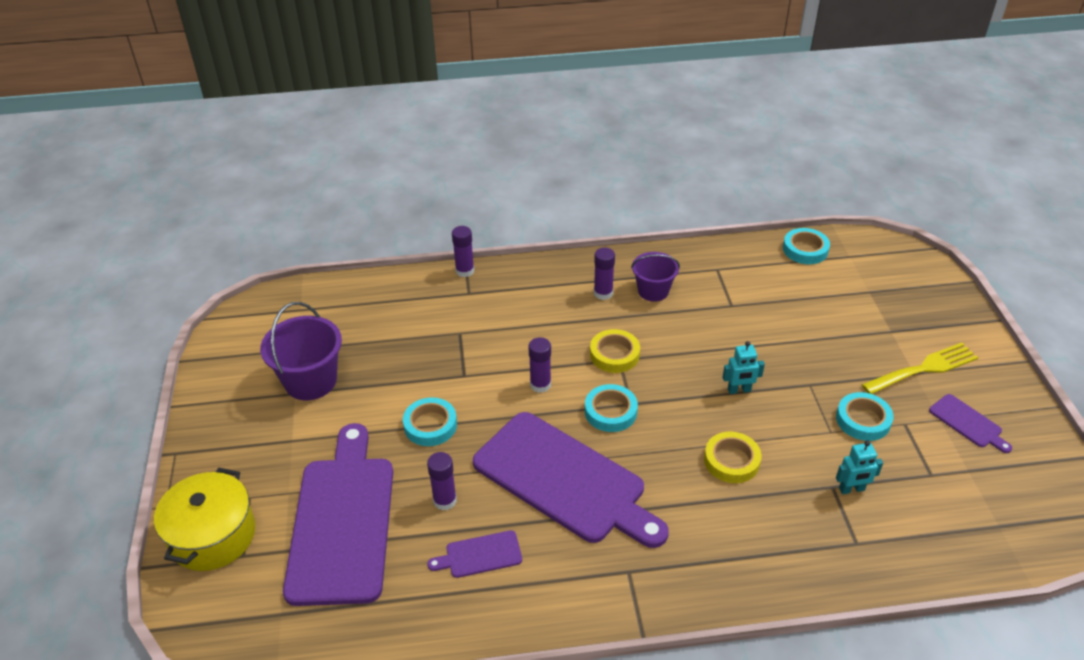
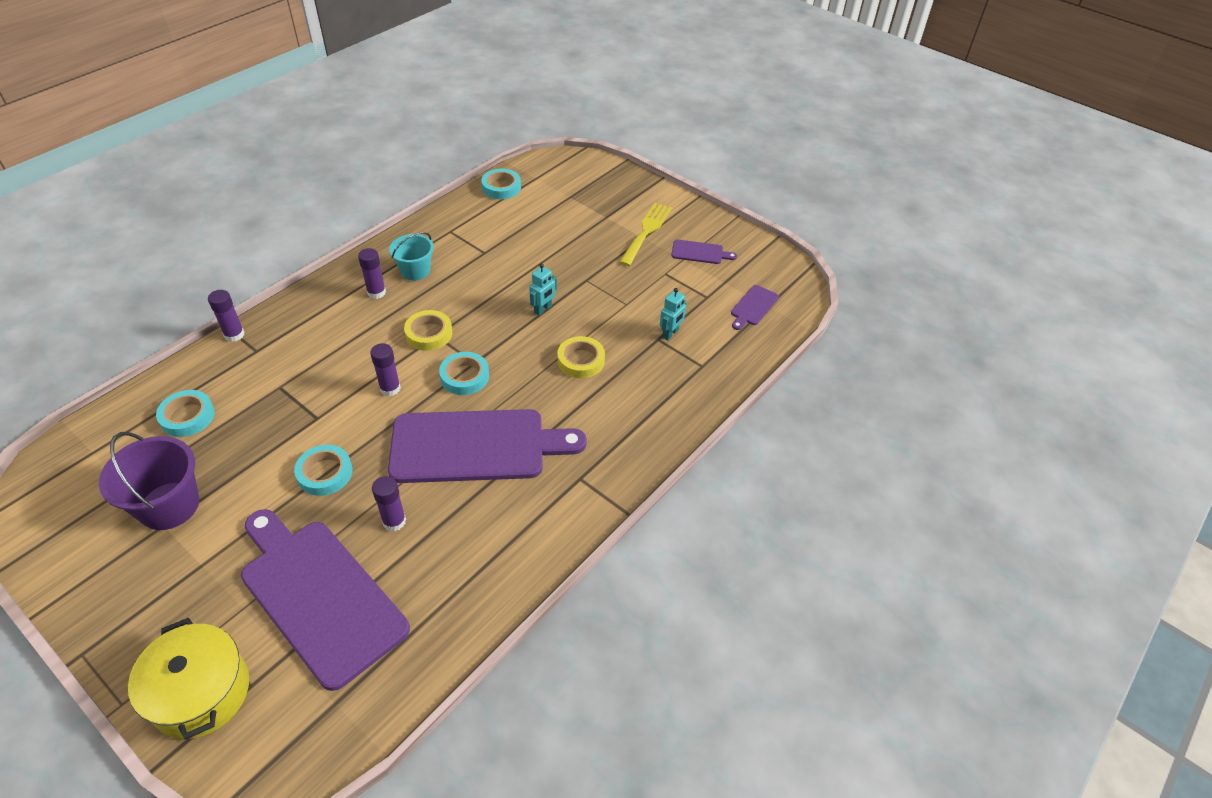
camera: 45 degrees left, 5 degrees up
purple cutting board [427,530,522,578] -> purple cutting board moved to [731,285,779,330]
purple bucket [631,252,680,302] -> turquoise bucket [389,232,434,281]
turquoise tape [836,392,893,441] -> turquoise tape moved to [156,390,215,437]

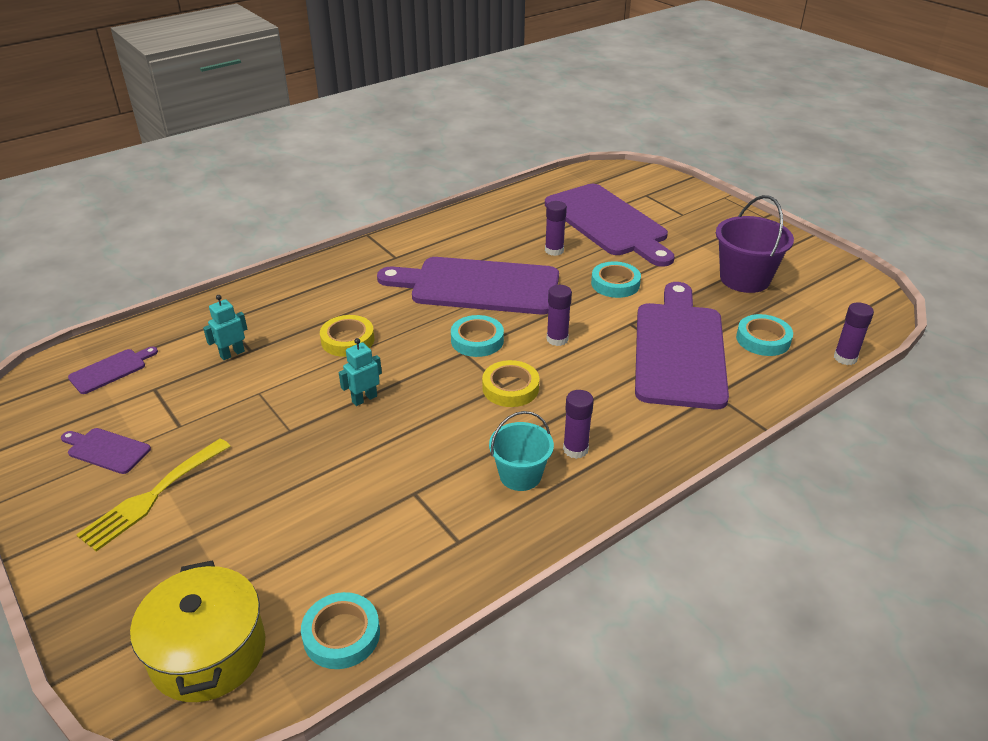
camera: 165 degrees left, 10 degrees down
yellow pot [128,618,249,740] -> yellow pot moved to [130,560,265,702]
purple glue stick [208,290,244,342] -> purple glue stick moved to [834,302,874,365]
none -> purple cutting board [635,282,729,409]

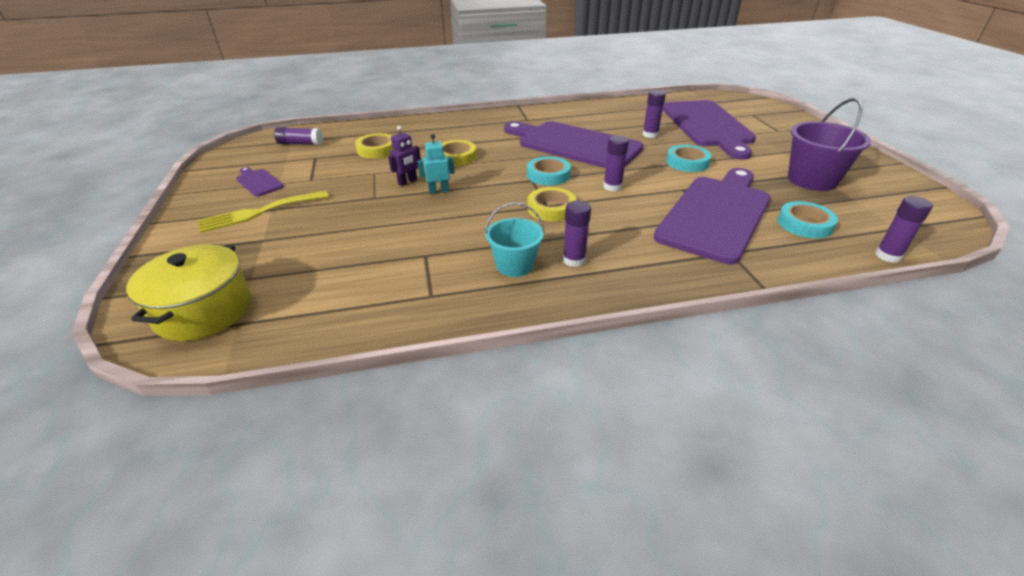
camera: 25 degrees right, 0 degrees up
purple cutting board [68,346,158,394] -> purple glue stick [274,127,323,145]
turquoise robot [203,295,247,360] -> yellow tape [355,133,394,158]
turquoise tape [301,592,380,669] -> none
none -> purple robot [388,126,421,186]

